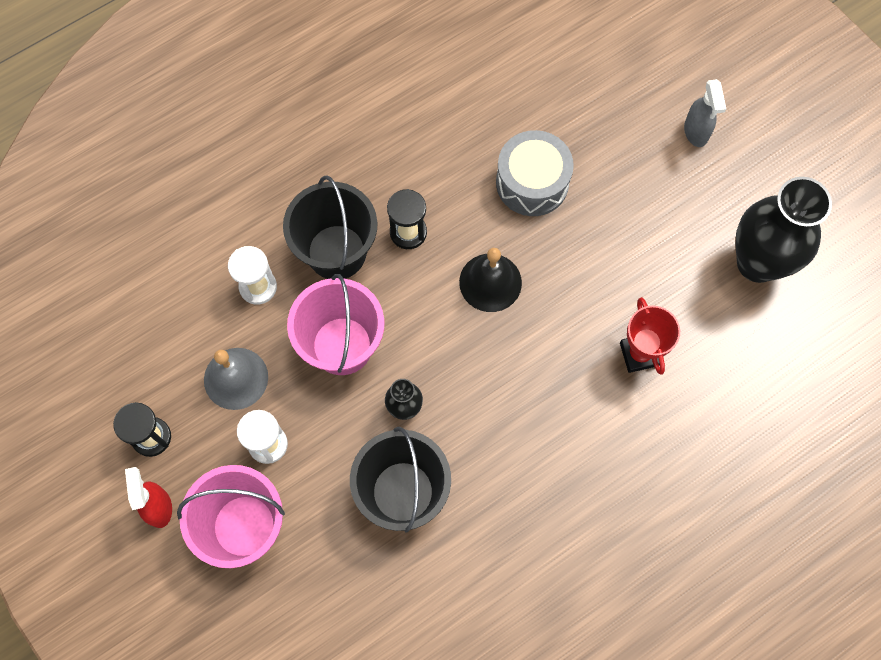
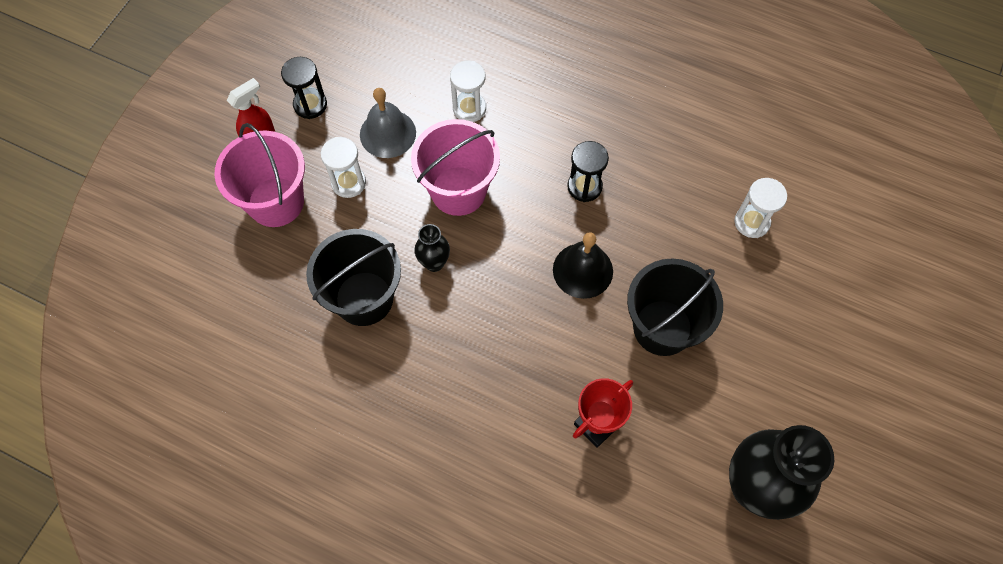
camera: 60 degrees right, 5 degrees down
black bucket [283,175,378,279] -> black bucket moved to [627,258,723,356]
grey drum [496,130,574,216] -> none
grey spray bottle [684,79,726,147] -> none
none -> white hourglass [735,178,787,238]

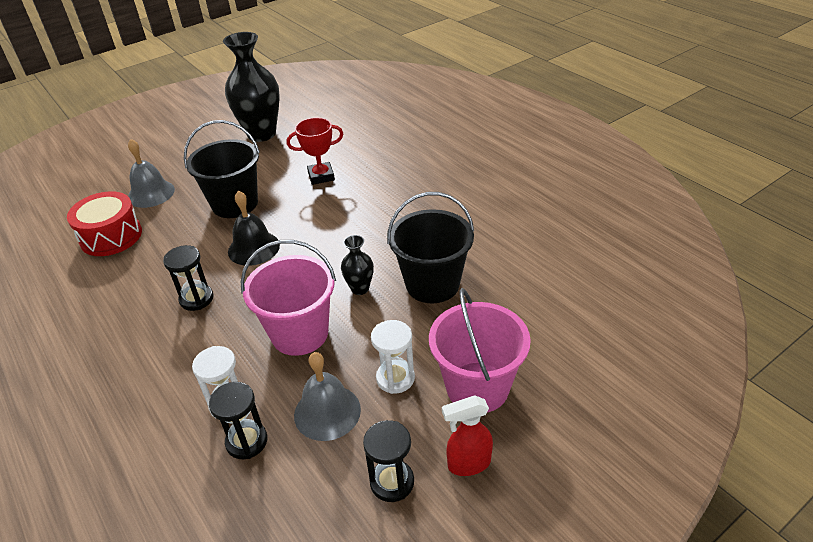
camera: 150 degrees left, 25 degrees down
white hourglass [735,178,787,238] -> red drum [67,191,142,256]
none -> grey bell [128,139,175,208]
none -> black hourglass [209,382,267,459]

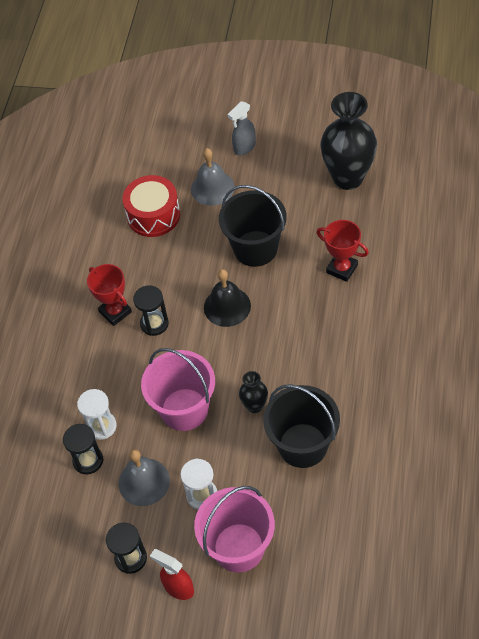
camera: 50 degrees right, 15 degrees up
none -> red trophy [87,264,132,326]
none -> grey spray bottle [228,101,256,155]

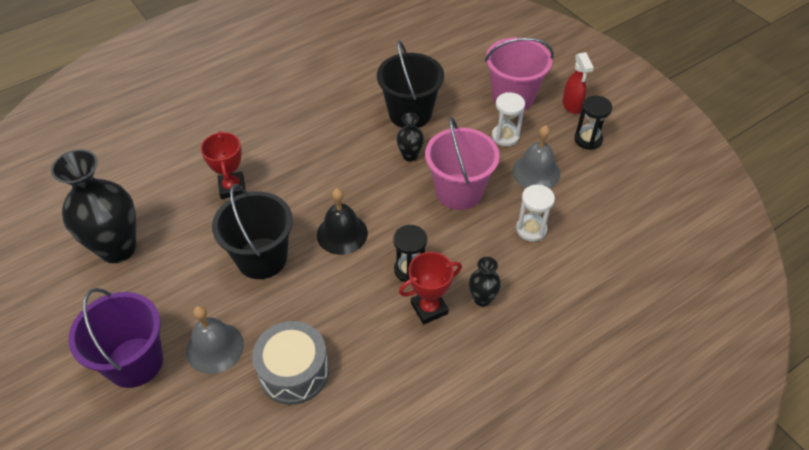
camera: 140 degrees left, 5 degrees down
black hourglass [63,424,103,475] -> none
red trophy [87,264,132,326] -> red trophy turned 60 degrees clockwise [399,252,462,324]
red drum [122,175,180,237] -> grey drum [252,321,329,405]
grey spray bottle [228,101,256,155] -> purple bucket [68,288,163,388]
none -> black vase [469,257,501,307]

